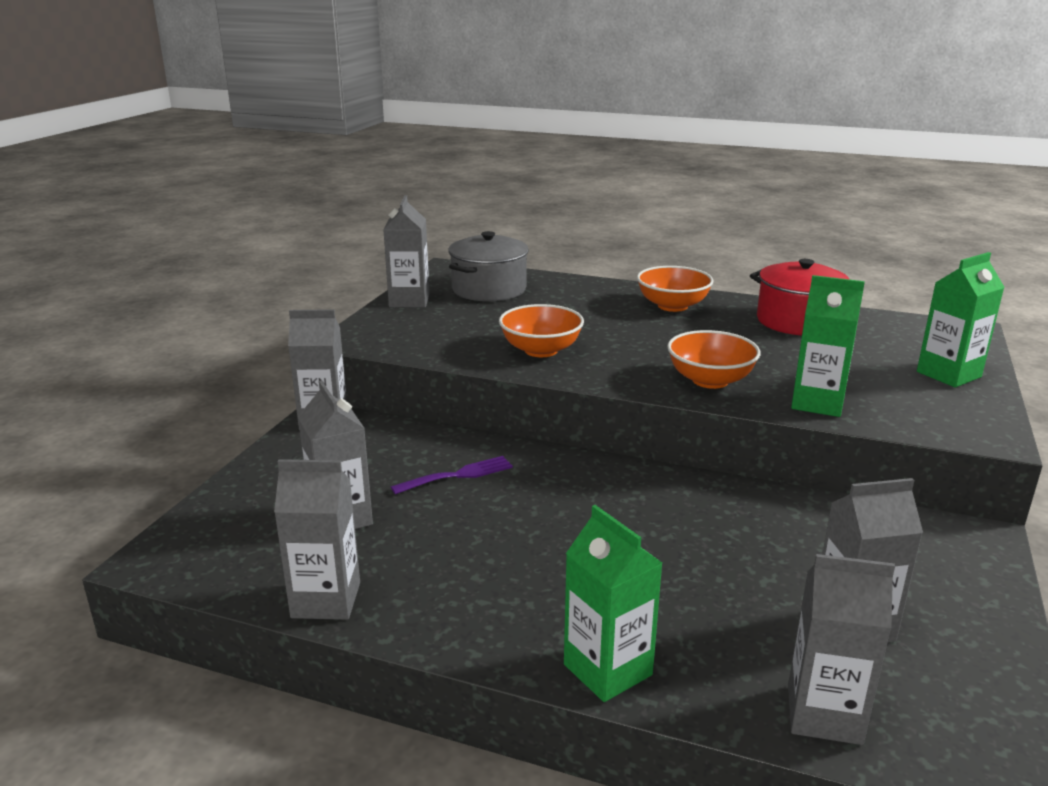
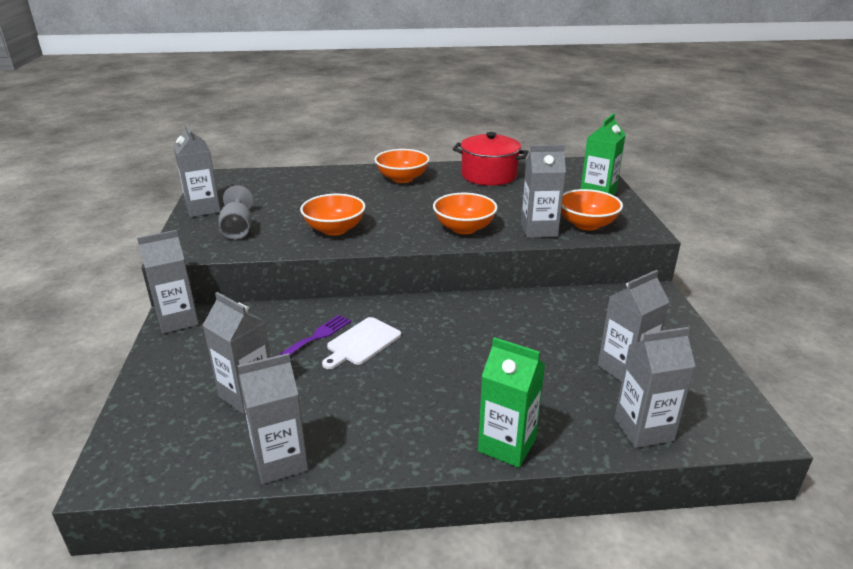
camera: 25 degrees left, 5 degrees up
grey pot [448,231,529,301] -> none
green carton [791,275,865,417] -> grey carton [521,145,566,238]
none -> grey goblet [218,185,253,239]
none -> white cutting board [322,317,401,369]
none -> orange bowl [561,189,623,231]

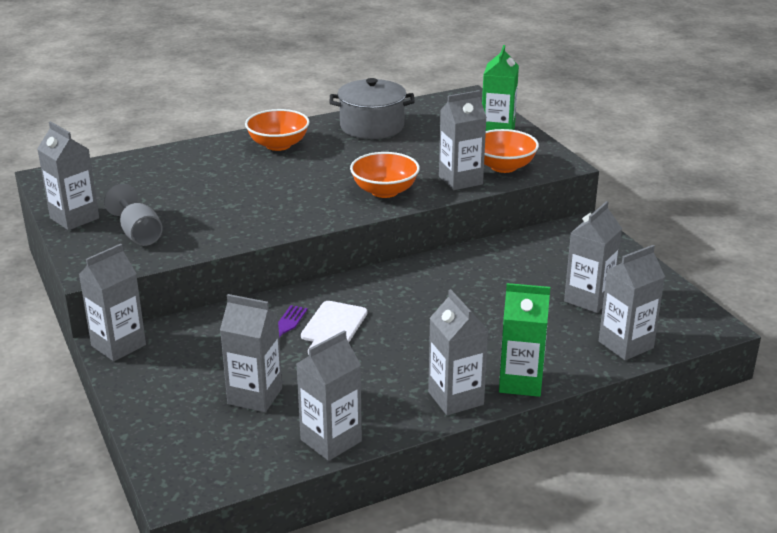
camera: 20 degrees left, 0 degrees up
orange bowl [300,194,365,236] -> none
red pot [453,132,529,186] -> grey pot [329,78,415,139]
none -> grey carton [428,289,489,415]

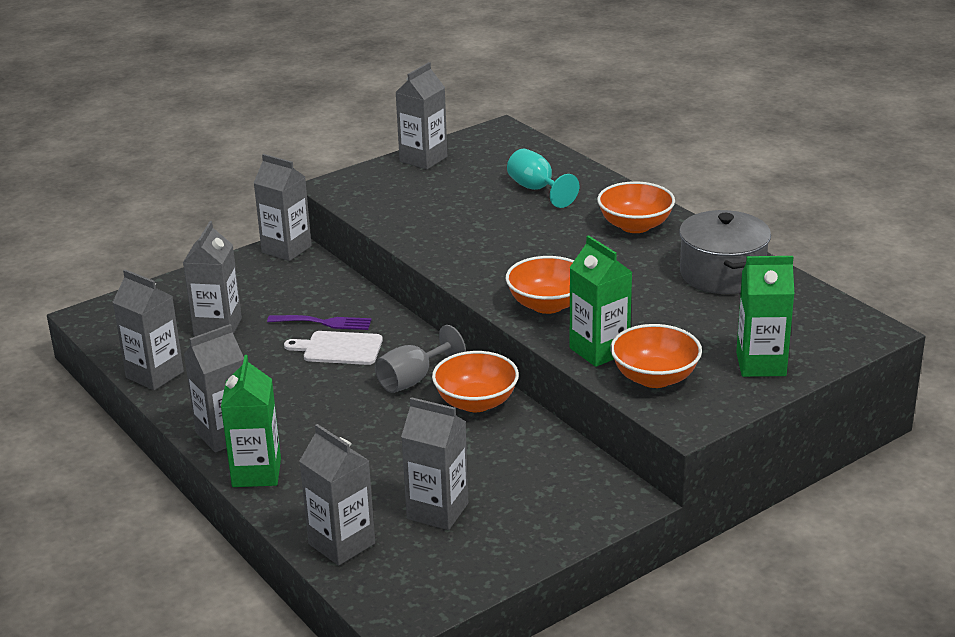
camera: 80 degrees right, 0 degrees up
grey goblet [104,184,163,246] -> grey goblet moved to [375,325,466,393]
grey carton [439,90,487,190] -> green carton [569,235,632,367]
none -> orange bowl [432,351,519,412]
none -> turquoise goblet [507,149,579,208]

